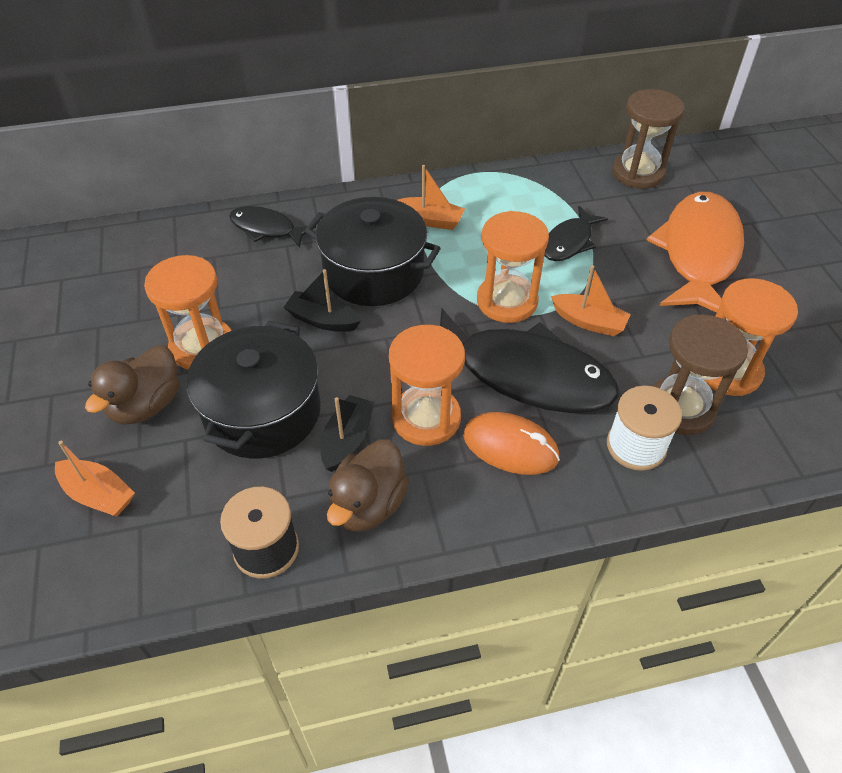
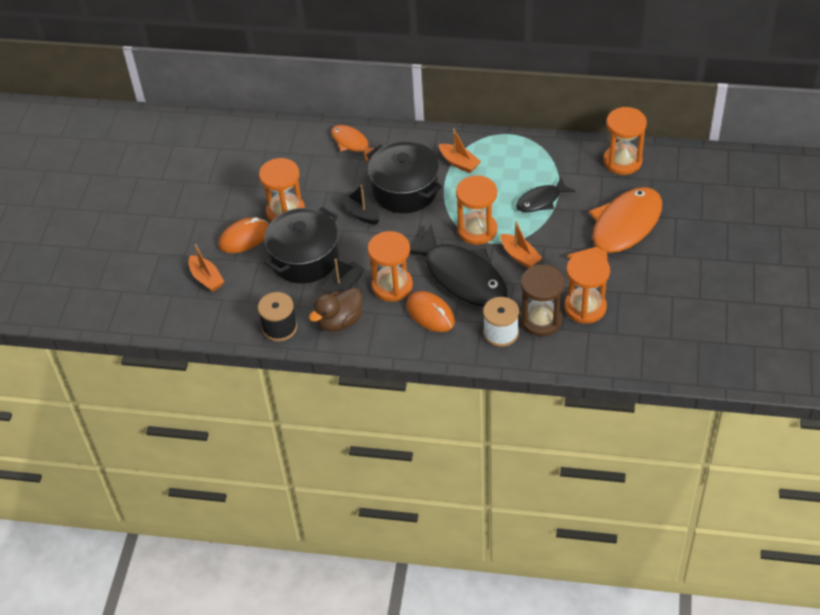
camera: 25 degrees right, 0 degrees up
brown duck [85,345,179,425] -> orange mouse [218,217,269,253]
black fish [229,206,316,248] -> orange fish [331,125,374,162]
brown hourglass [612,89,685,189] -> orange hourglass [603,107,647,175]

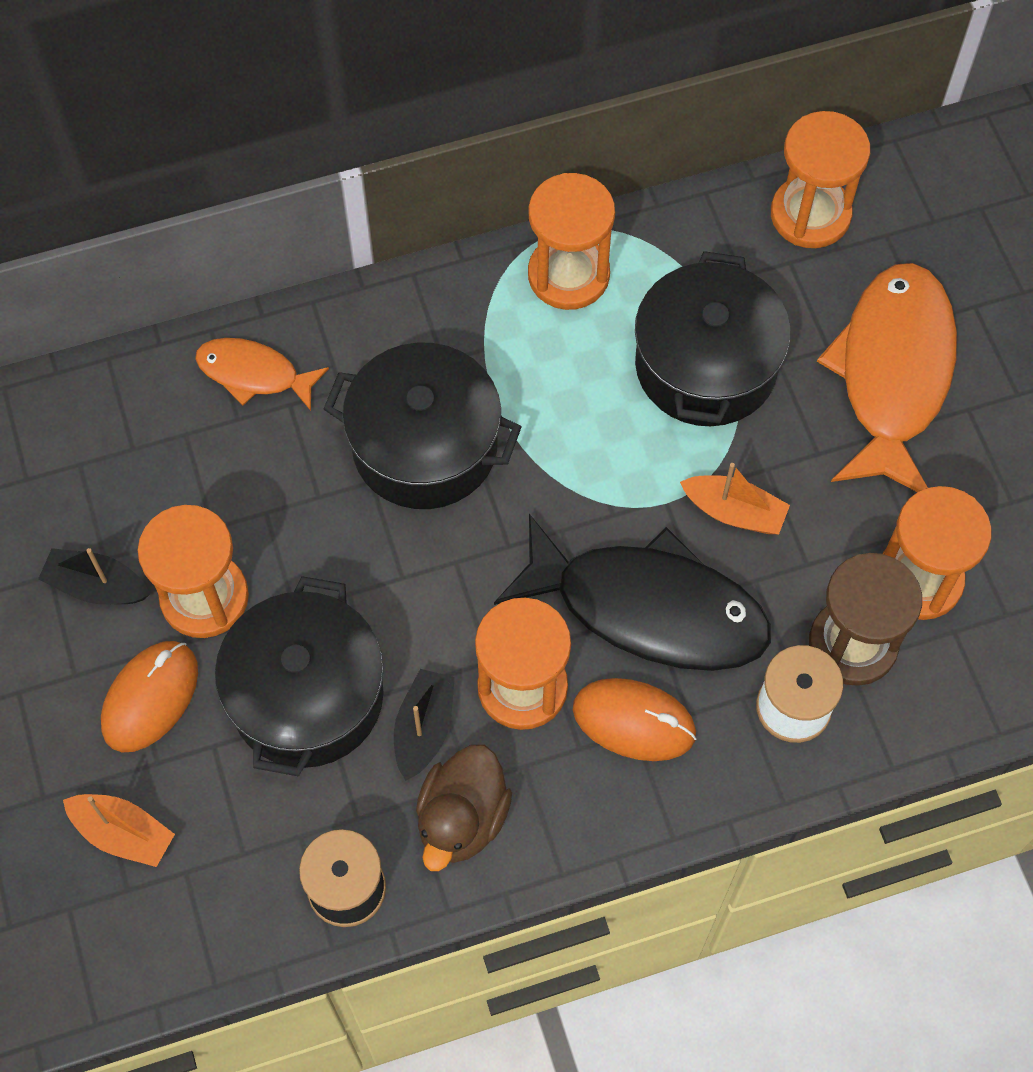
camera: 30 degrees left, 15 degrees up
black boat [339,185,380,225] -> black boat moved to [38,548,150,604]
orange boat [439,128,481,173] -> none
orange hourglass [456,175,497,245] -> orange hourglass moved to [528,173,615,310]
black fish [516,178,575,212] -> black pot [635,251,791,426]

